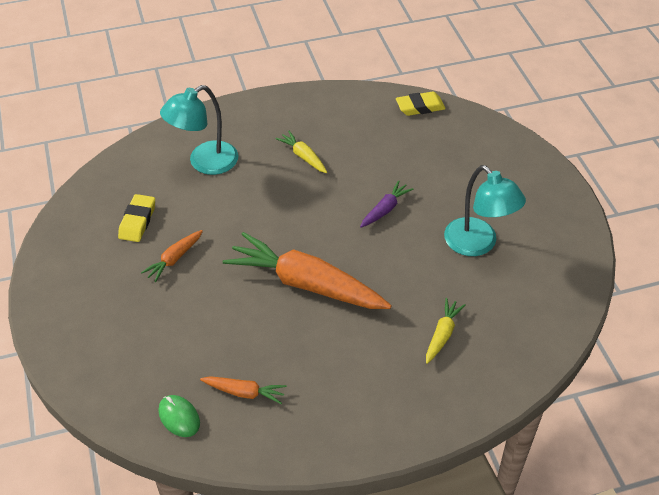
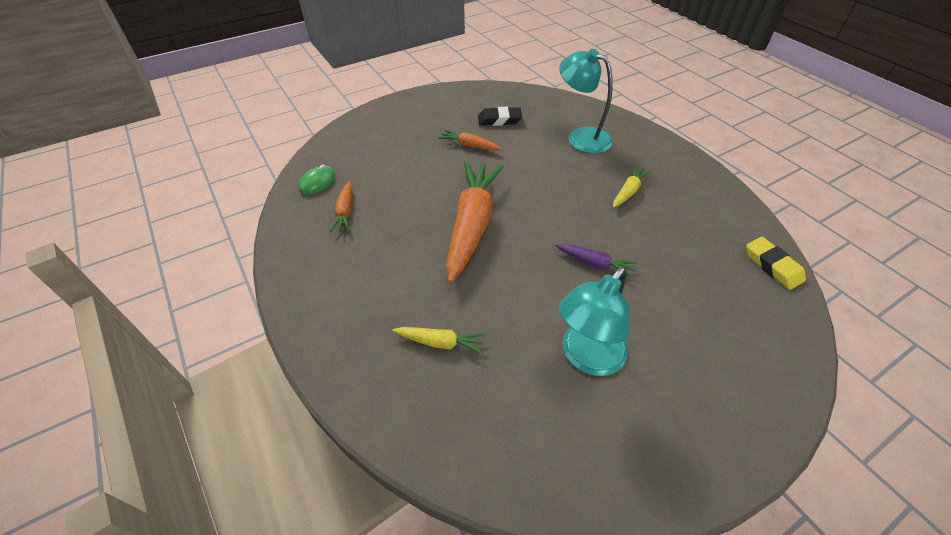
camera: 75 degrees right, 0 degrees up
yellow eraser [118,194,155,242] -> black eraser [478,107,522,126]

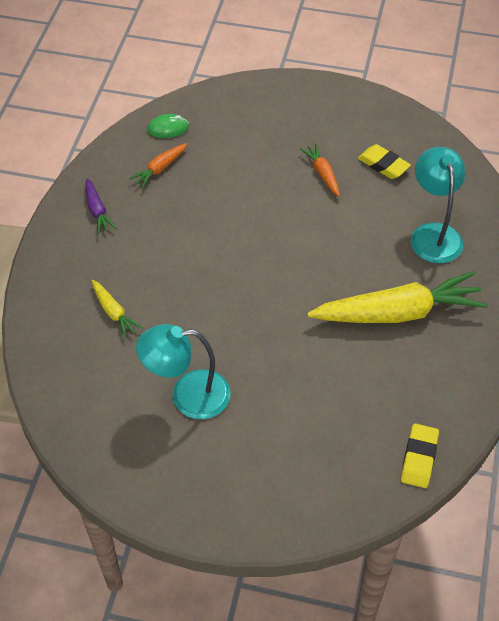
camera: 45 degrees right, 5 degrees up
orange carrot [446,161,504,283] -> none
black eraser [478,107,522,126] -> yellow eraser [358,144,411,179]
purple carrot [555,244,638,278] -> purple carrot moved to [86,178,117,234]
yellow carrot [613,165,651,208] -> yellow carrot [307,271,488,323], size x2.19

